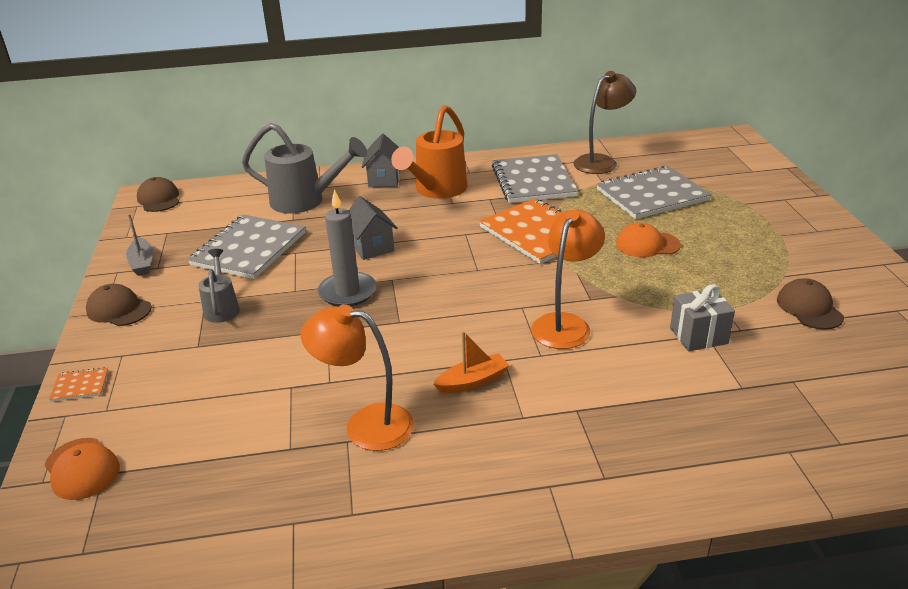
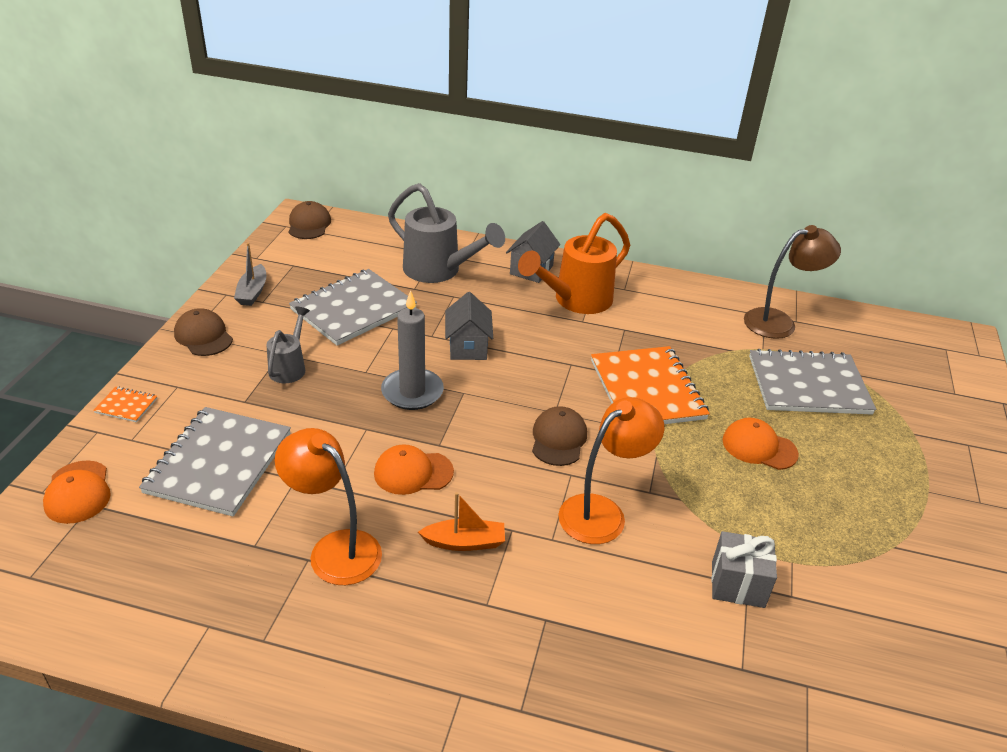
camera: 20 degrees right, 5 degrees up
grey notebook [492,154,578,203] -> grey notebook moved to [139,407,291,517]
brown cap [777,278,844,330] -> brown cap moved to [532,406,587,466]
none -> orange cap [374,444,454,495]

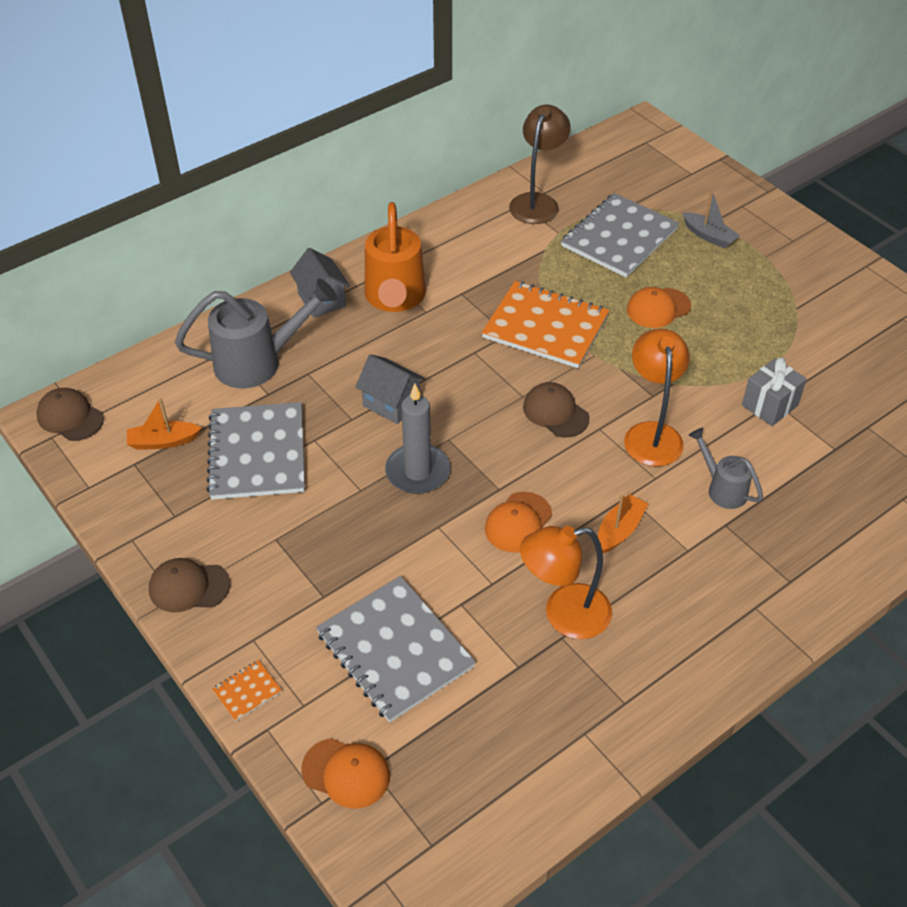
camera: 50 degrees left, 10 degrees up
grey boat [234,243,266,306] -> grey boat moved to [682,190,740,248]
grey watering can [266,306,310,383] -> grey watering can moved to [688,428,763,509]
none -> orange boat [127,398,202,450]

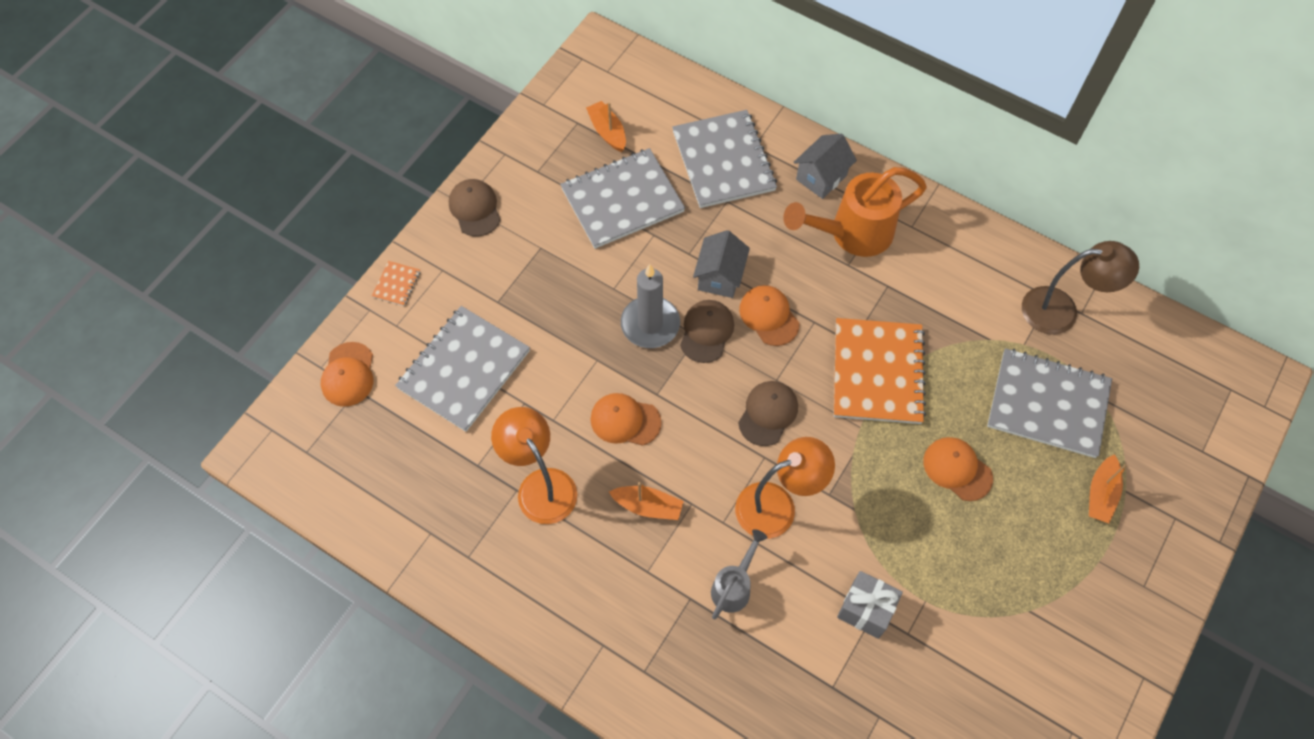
camera: 70 degrees right, 15 degrees up
brown cap [36,388,104,441] -> brown cap moved to [680,300,734,363]
grey watering can [175,279,338,388] -> grey notebook [672,110,777,208]
orange notebook [212,660,282,722] -> orange notebook turned 75 degrees clockwise [372,261,420,306]
grey boat [682,190,740,248] -> orange boat [1089,454,1127,523]
none -> orange cap [739,285,799,346]

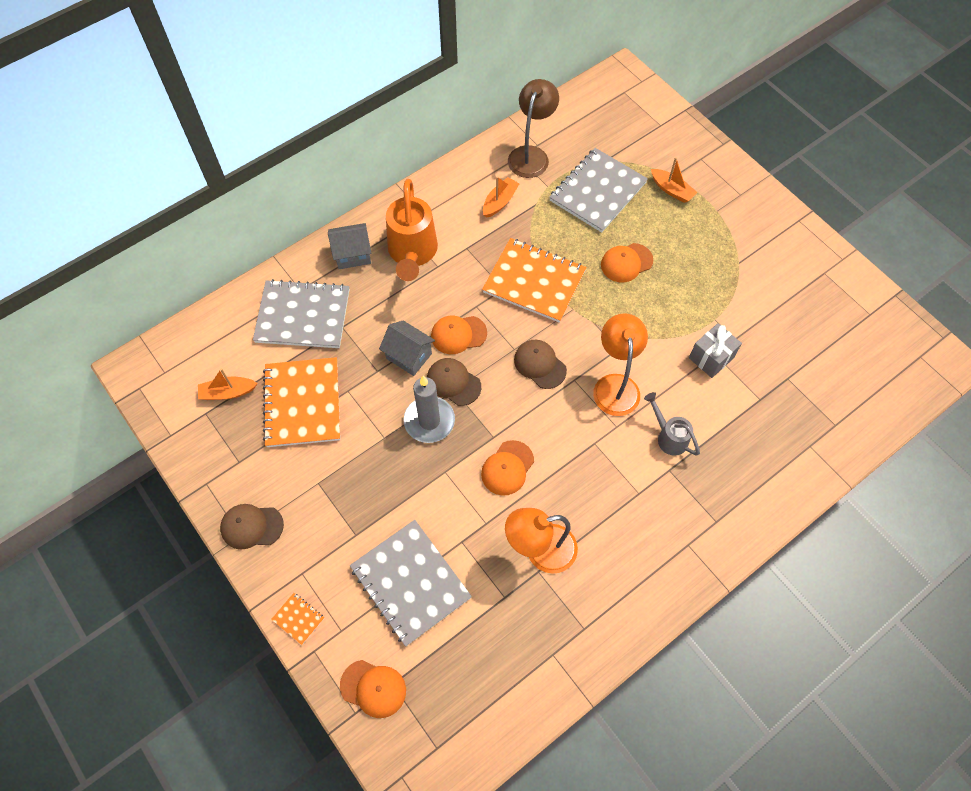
camera: 70 degrees left, 0 degrees up
grey notebook [560,148,685,249] -> orange notebook [263,357,340,447]
orange boat [609,482,684,520] -> orange boat moved to [483,176,520,218]
grey house [794,134,857,199] -> grey house turned 75 degrees counterclockwise [328,223,371,269]

